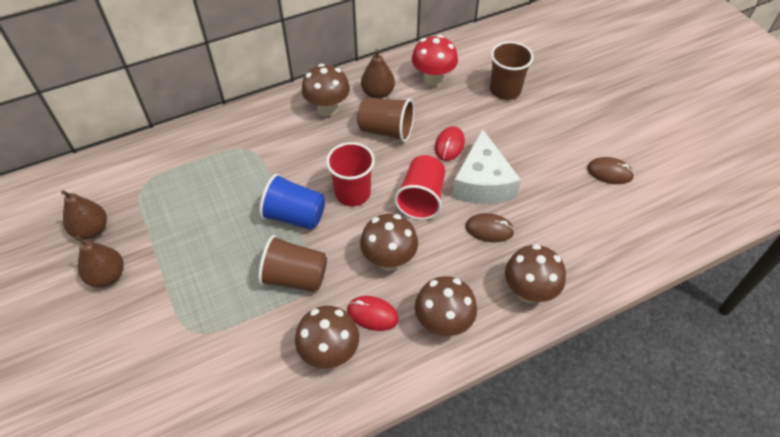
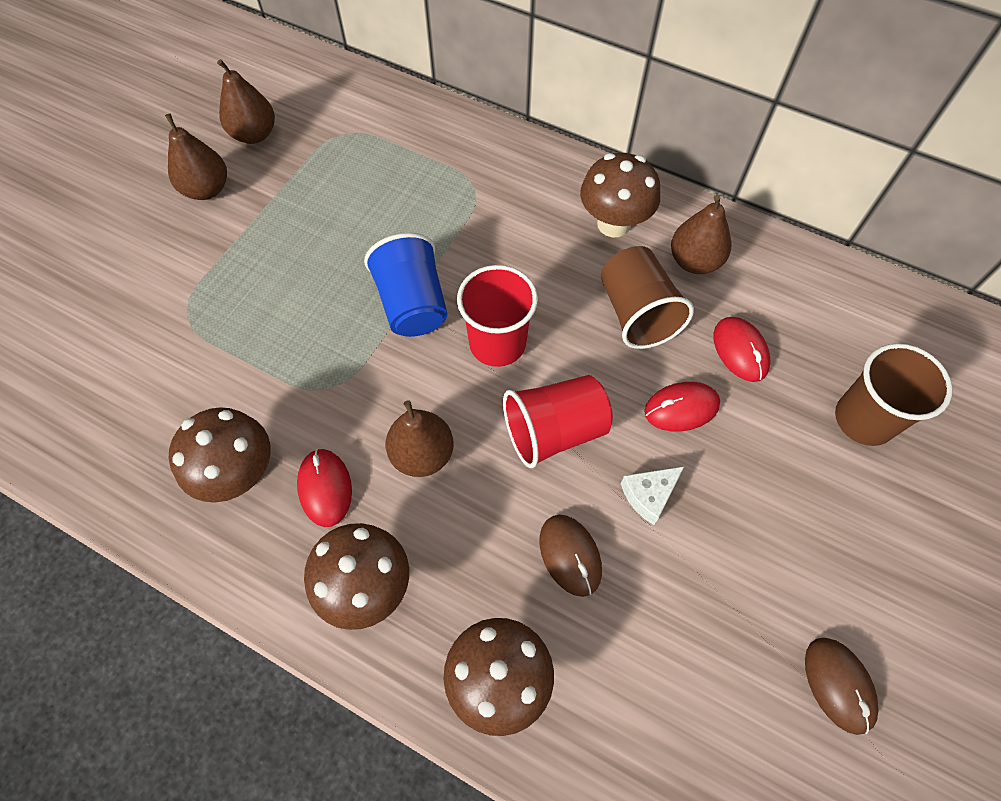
camera: 55 degrees right, 10 degrees up
brown cup [258,235,327,292] -> none
brown mushroom [360,214,418,271] -> brown pear [386,400,454,477]
red mushroom [412,35,458,86] -> none
white cheese [452,129,521,204] -> white cheese [621,466,684,525], size x0.46
none -> red mouse [713,317,771,382]

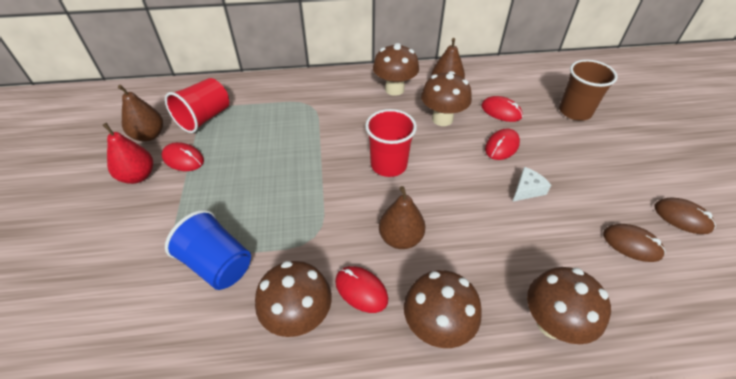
camera: 35 degrees left, 15 degrees down
brown pear [165,114,227,200] -> red pear [103,123,153,184]
blue cup [364,233,448,337] -> blue cup moved to [165,210,251,290]
red cup [503,375,613,468] -> red cup moved to [165,78,229,133]
brown mouse [540,515,602,597] -> brown mouse moved to [603,224,665,262]
brown cup [601,246,694,349] -> brown mushroom [421,71,472,126]
white cheese [621,466,684,525] -> white cheese turned 150 degrees counterclockwise [512,167,551,202]
none -> red mouse [162,142,204,171]

